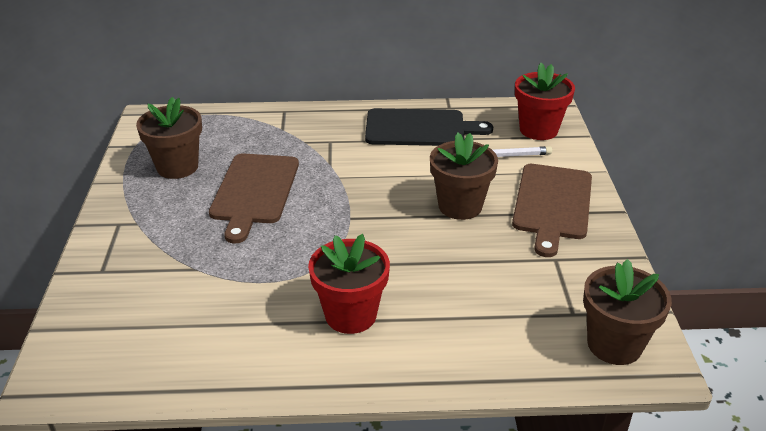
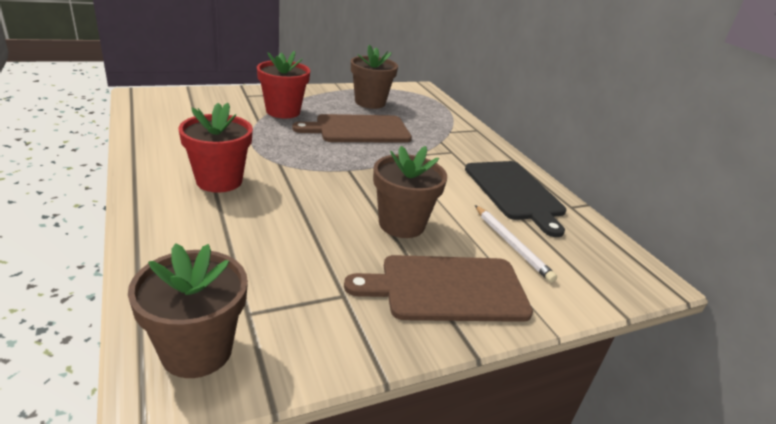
camera: 65 degrees right, 5 degrees down
red flower pot [515,63,575,140] -> red flower pot moved to [257,51,310,118]

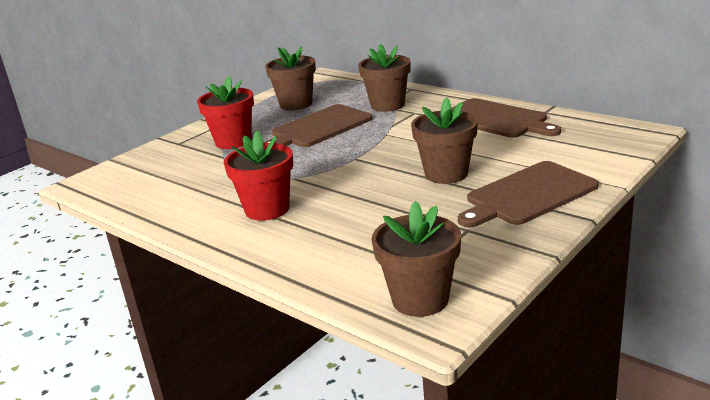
camera: 20 degrees left, 5 degrees down
black cutting board [465,161,566,237] -> brown cutting board [451,98,561,138]
white pencil [475,205,557,283] -> none
none -> brown flower pot [358,44,411,112]

